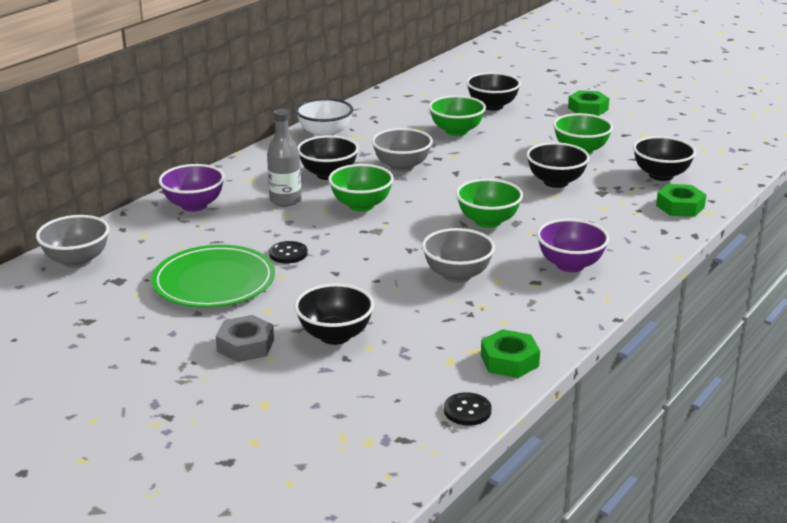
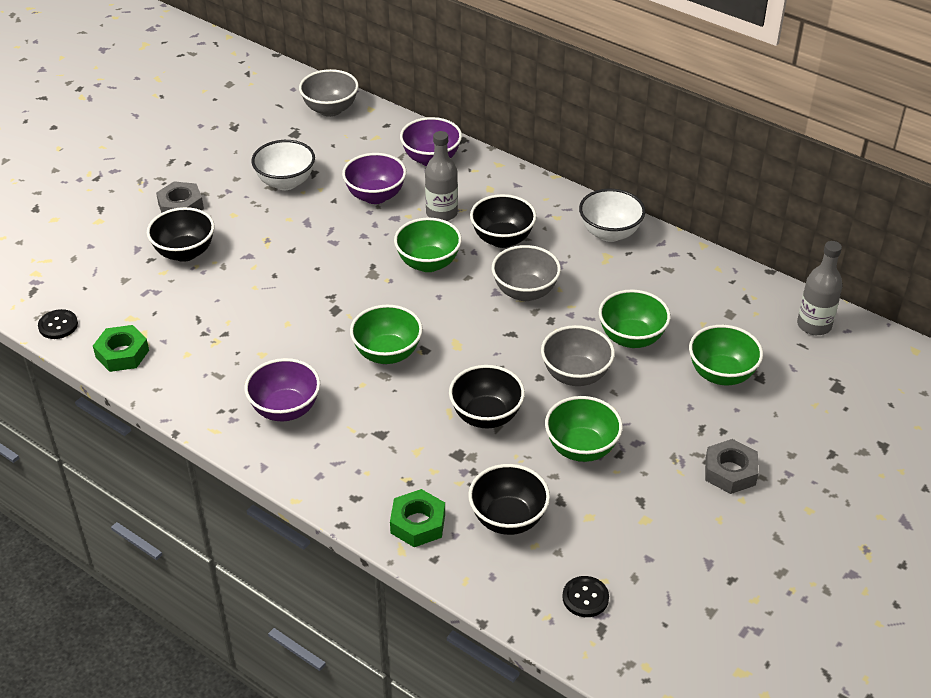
camera: 90 degrees right, 15 degrees up
green plate [151,245,275,308] -> white bowl [251,140,315,190]
black button [269,241,308,263] -> black button moved to [562,576,609,617]
grey bowl [422,228,495,283] -> grey bowl moved to [541,325,615,386]
black bowl [466,72,521,111] -> green bowl [689,325,763,385]
green nut [568,90,610,116] -> grey nut [705,439,758,494]
none -> purple bowl [342,153,406,204]
none -> grey bottle [797,241,843,335]

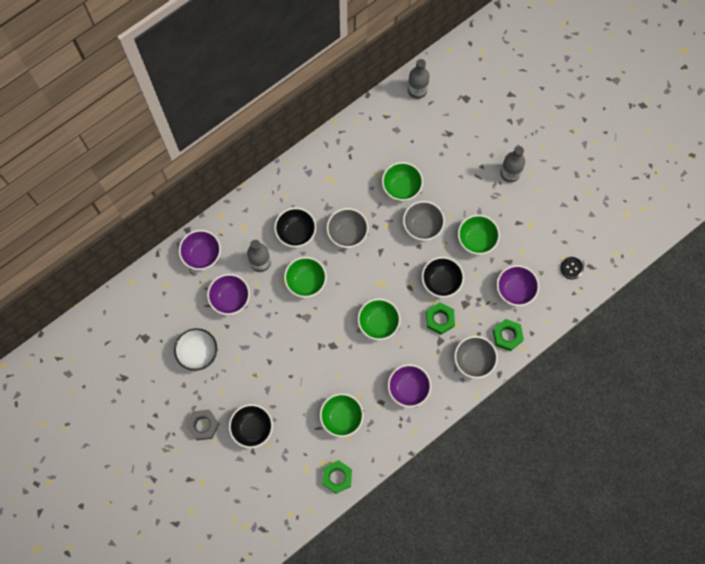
camera: 75 degrees left, 30 degrees up
black button [38,309,78,339] -> none
grey bowl [299,69,359,117] -> grey bowl moved to [454,336,498,379]
black bowl [468,464,550,535] -> purple bowl [497,265,539,306]
white bowl [579,189,645,242] -> none
green bowl [689,325,763,385] -> green bowl moved to [320,393,364,437]
grey nut [705,439,758,494] -> grey bottle [500,146,525,183]
none -> green nut [426,302,455,335]

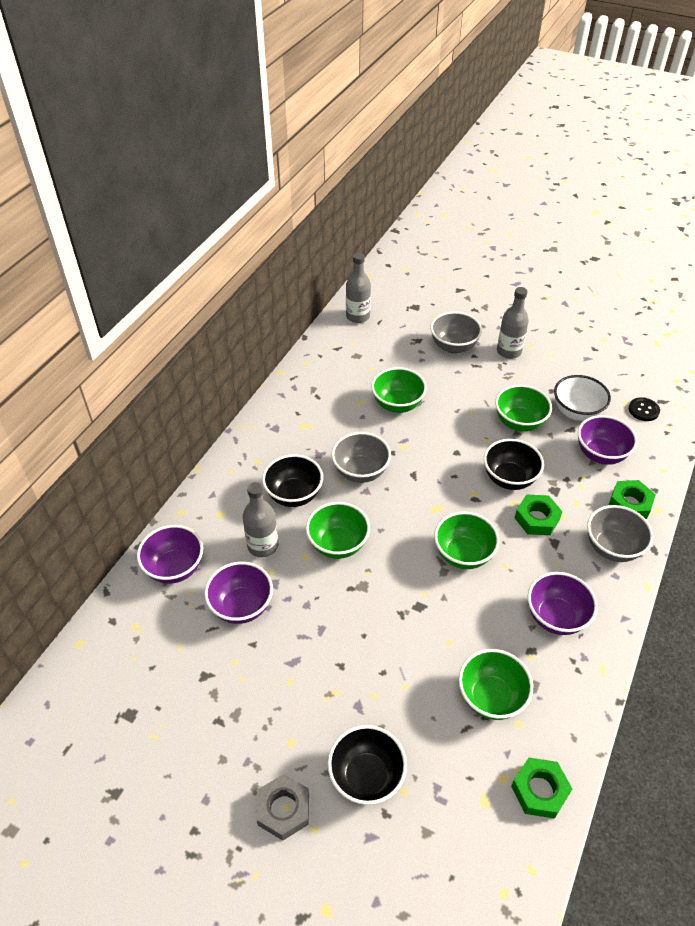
camera: 25 degrees left, 25 degrees down
white bowl [174,328,217,371] -> white bowl moved to [554,375,611,421]
grey bowl [403,201,445,241] -> grey bowl moved to [430,312,482,354]

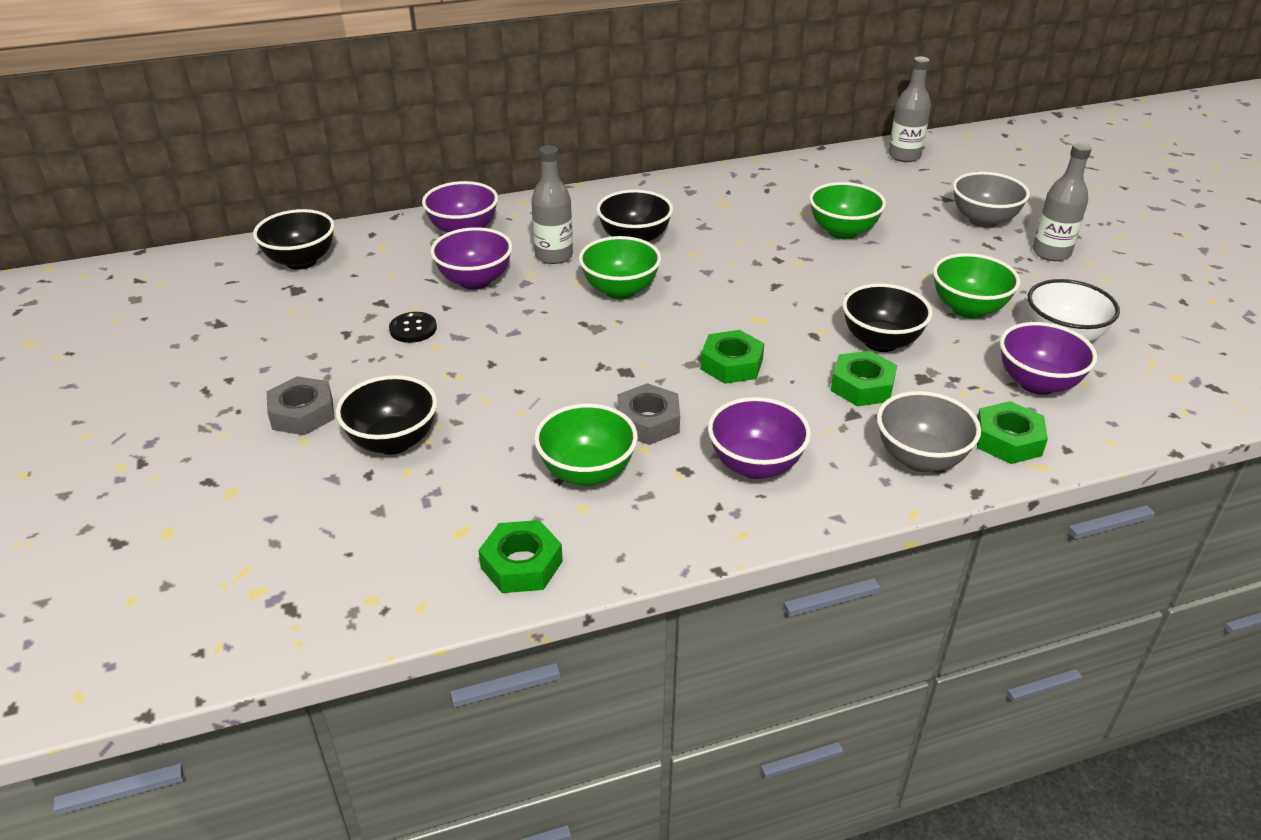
camera: 45 degrees right, 10 degrees down
grey bowl [332,432,391,483] -> none
green bowl [434,512,499,569] -> green nut [700,330,764,384]
black button [629,397,660,421] -> black button moved to [389,312,437,343]
none -> black bowl [253,209,335,270]
none -> grey nut [617,383,680,445]

